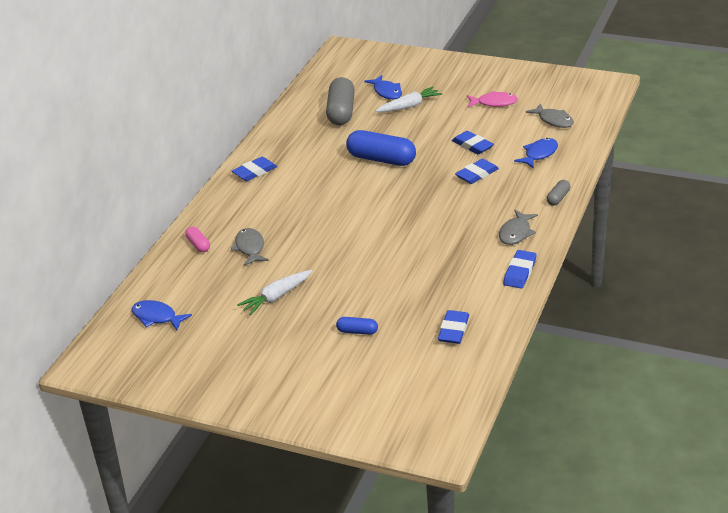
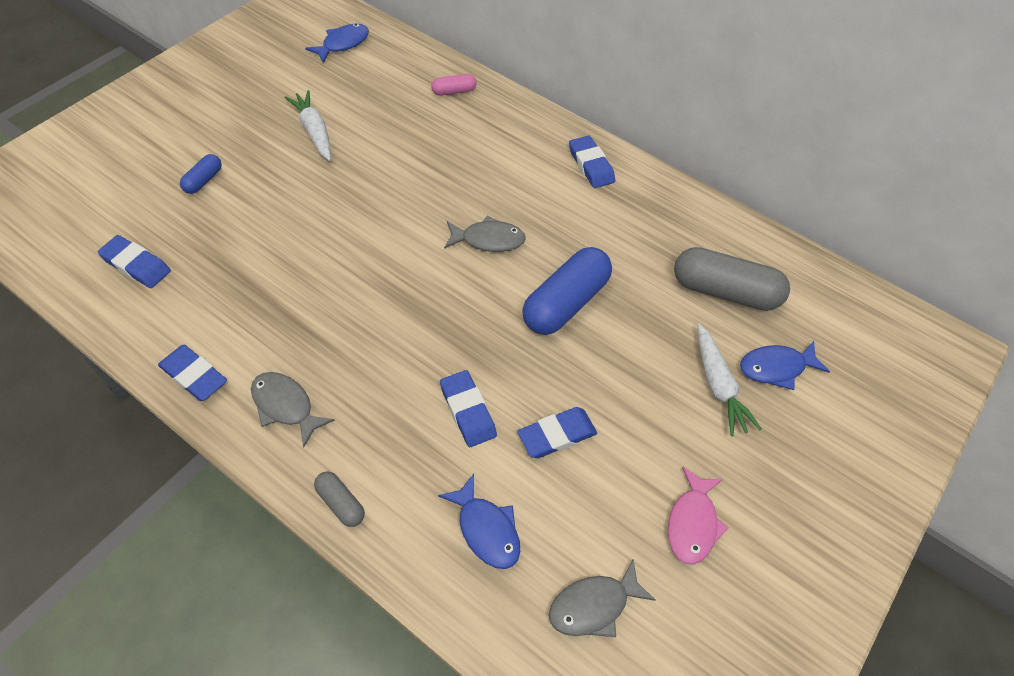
camera: 100 degrees right, 20 degrees up
grey fish [231,228,269,266] -> grey fish moved to [444,215,526,252]

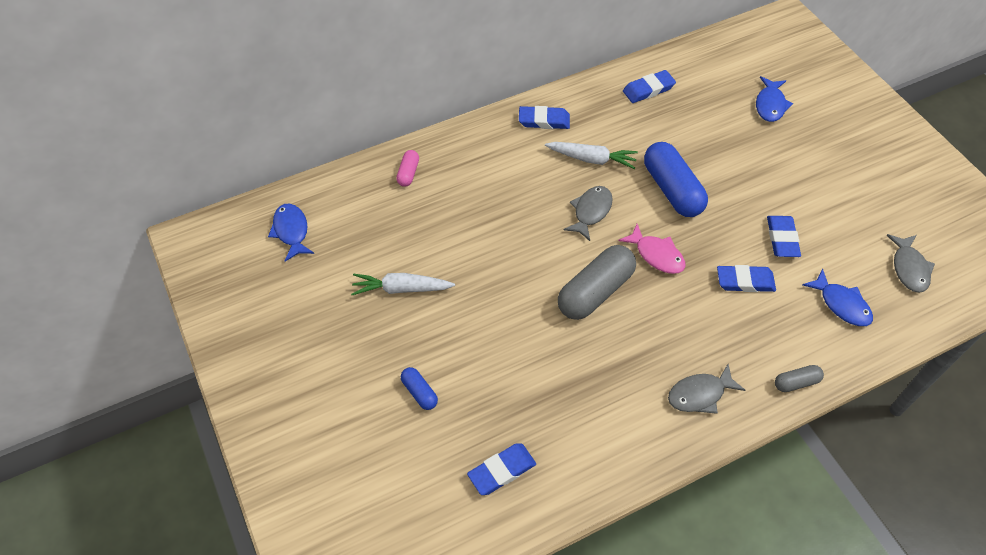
camera: 60 degrees left, 0 degrees up
blue eraser [158,345,227,401] -> blue eraser moved to [623,70,676,103]
blue fish [438,474,520,569] -> blue fish turned 60 degrees clockwise [802,268,873,326]
pink fish [668,466,729,565] -> pink fish moved to [618,224,686,274]
grey capsule [674,247,790,311] -> grey capsule moved to [558,245,636,320]
white carrot [697,323,762,436] -> white carrot moved to [545,142,638,169]

